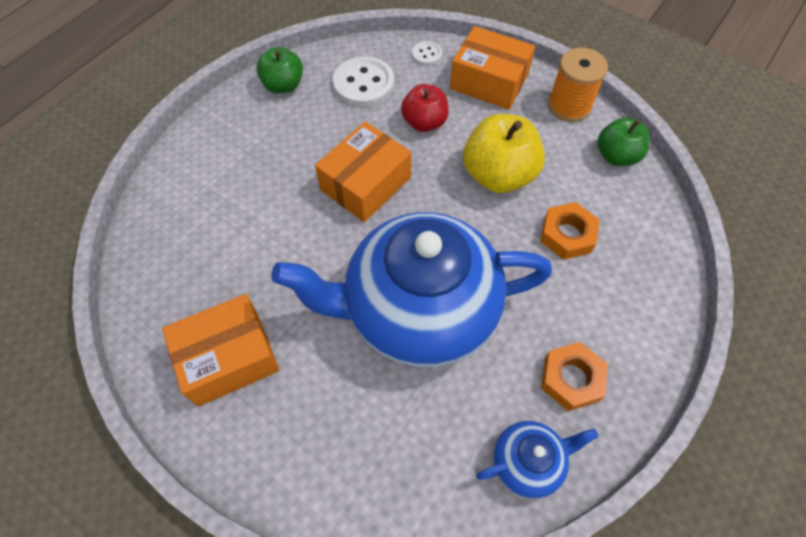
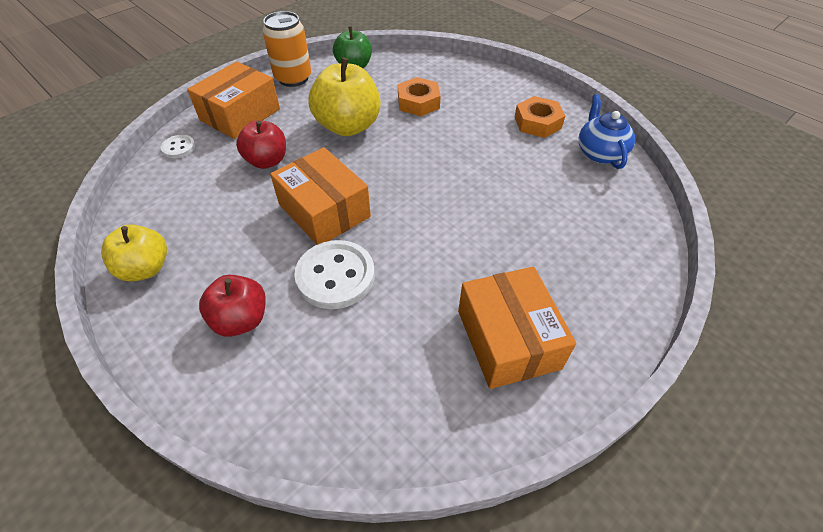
camera: 80 degrees left, 10 degrees down
green apple [256,47,303,94] -> yellow apple [101,224,167,281]
blue teapot [271,212,552,367] -> none
white button [333,56,394,107] -> white button moved to [294,240,375,309]
orange spool [548,48,608,122] -> orange can [263,11,311,87]
none -> red apple [199,275,266,337]

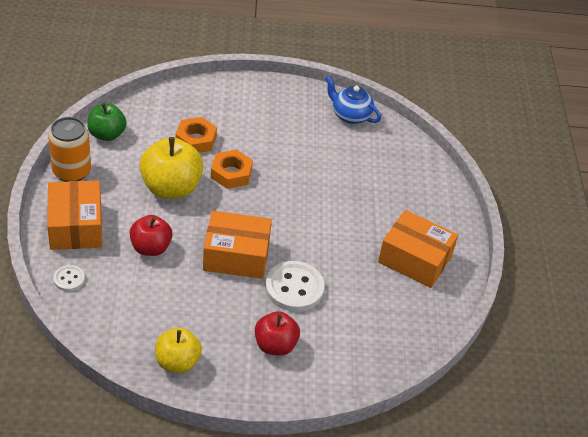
camera: 50 degrees left, 5 degrees down
orange nut [515,96,565,138] -> orange nut moved to [211,149,253,189]

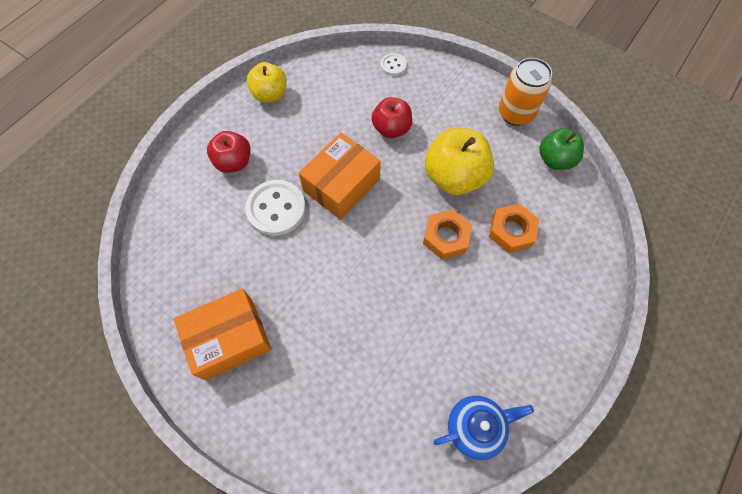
camera: 130 degrees right, 20 degrees up
orange box [47,180,102,250] -> none

